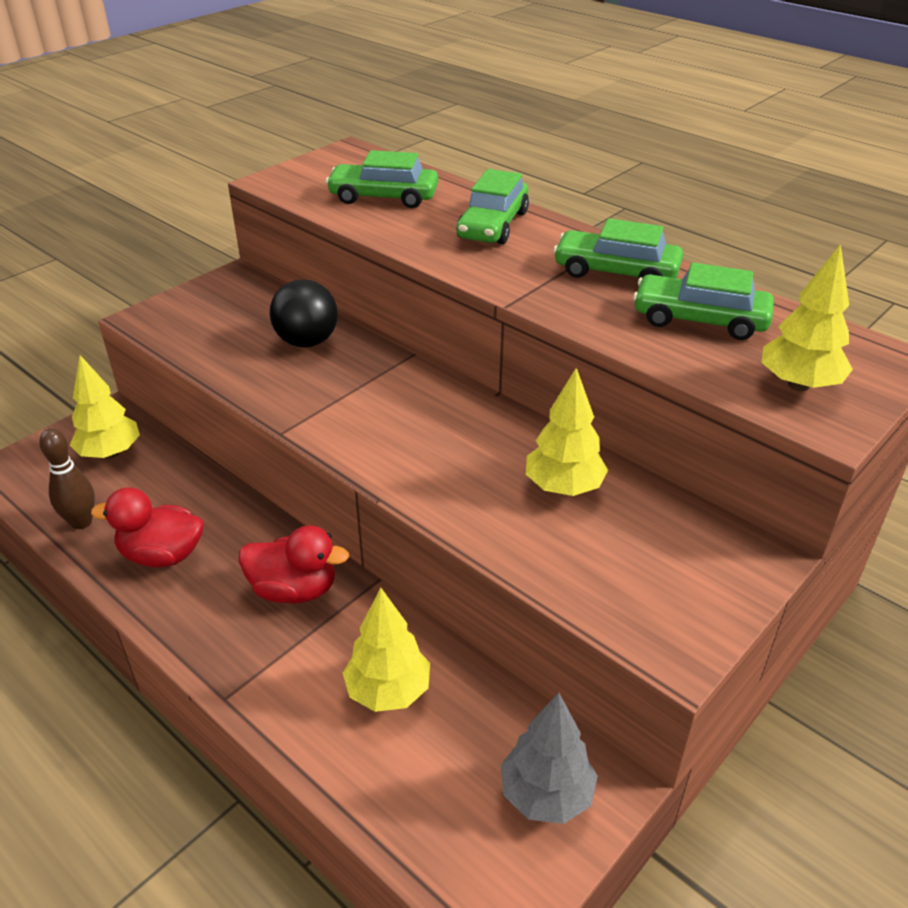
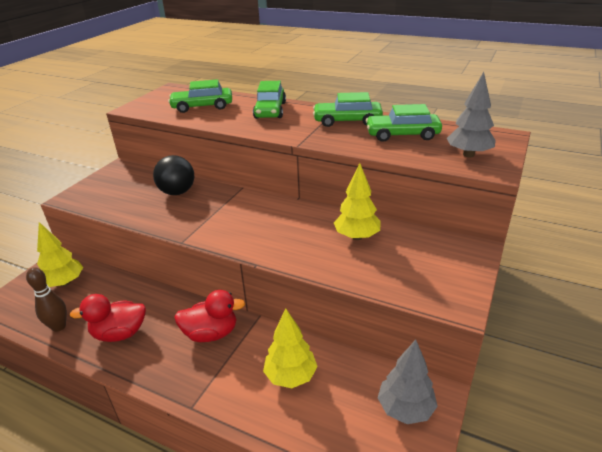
camera: 15 degrees left, 5 degrees down
yellow tree [762,244,853,391] -> grey tree [447,72,496,157]

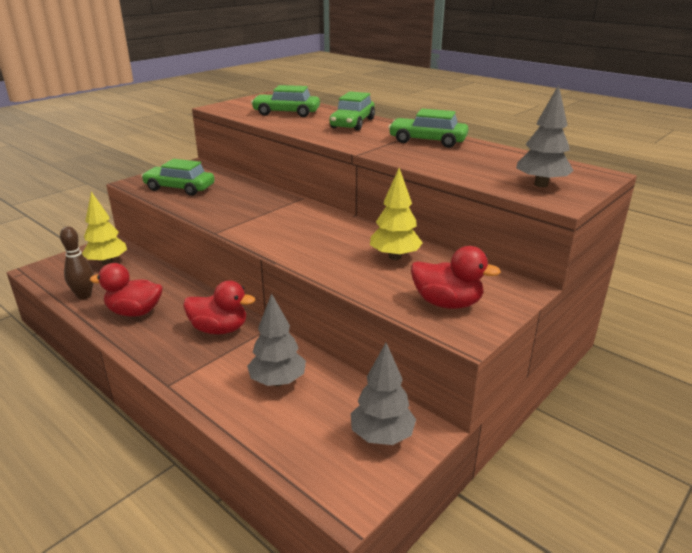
camera: 15 degrees right, 5 degrees down
black ball [153,155,194,195] -> none
yellow tree [263,309,318,388] -> grey tree [247,293,306,386]
green car [366,104,442,142] -> green car moved to [141,159,215,196]
none -> red duck [411,246,501,309]

